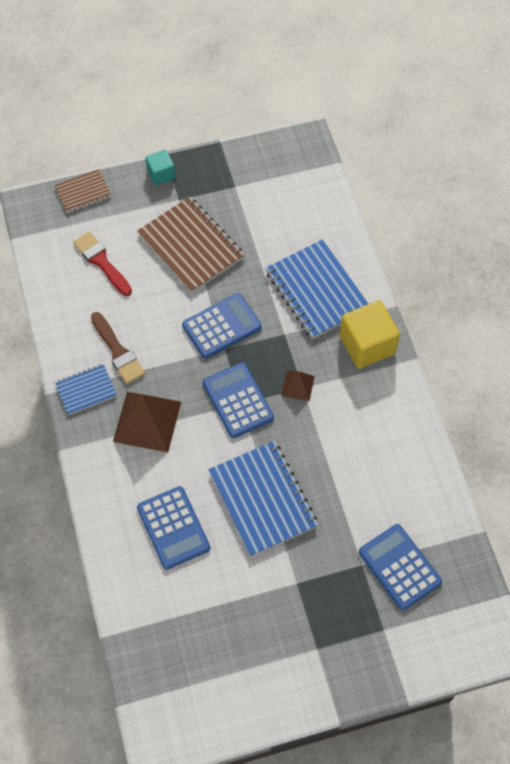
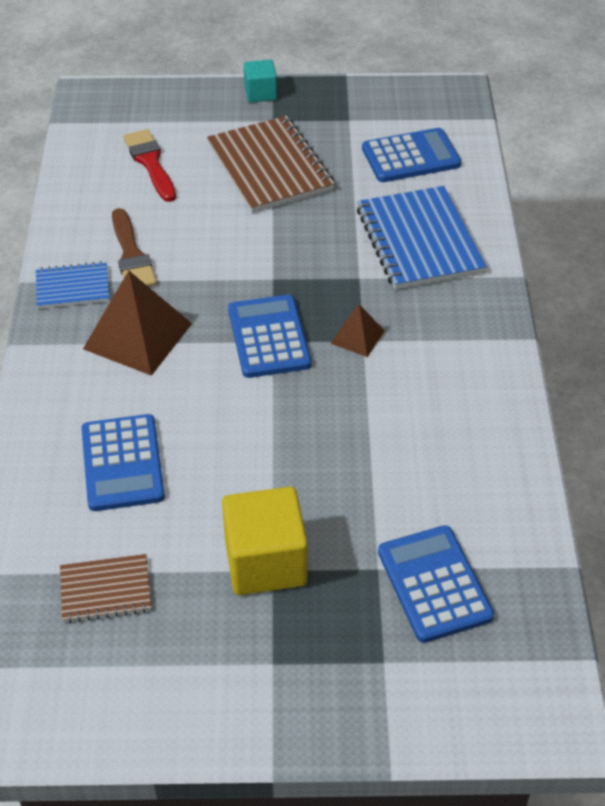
camera: 15 degrees right, 15 degrees down
brown notebook [55,169,111,213] -> brown notebook moved to [60,554,151,623]
blue calculator [182,293,262,359] -> blue calculator moved to [362,128,461,182]
blue notebook [209,441,318,557] -> none
yellow cube [339,300,400,369] -> yellow cube moved to [222,487,308,595]

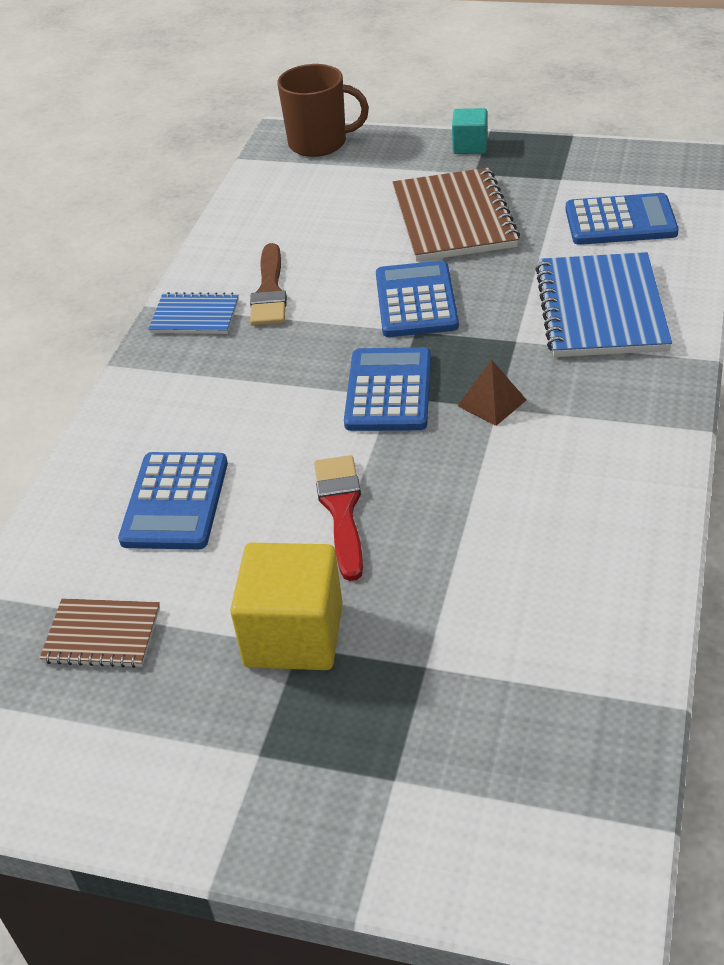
camera: 20 degrees right, 5 degrees down
brown pyramid [83,271,192,376] -> none
red brush [123,129,176,202] -> red brush moved to [314,455,363,581]
blue calculator [378,525,494,643] -> blue calculator moved to [376,261,459,337]
none -> brown mug [277,64,369,157]

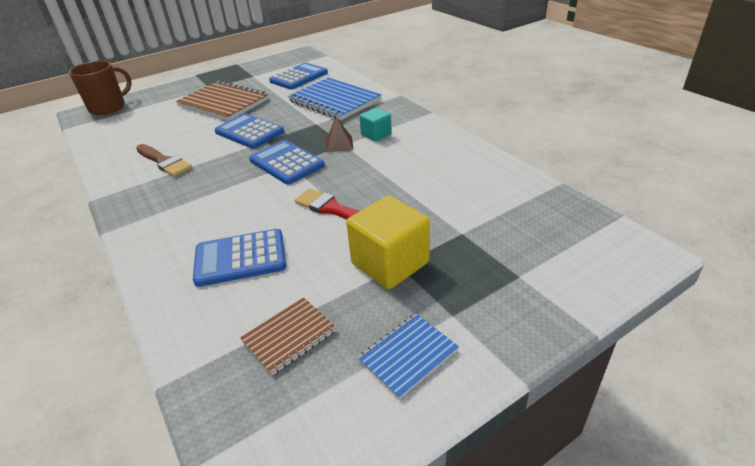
camera: 50 degrees left, 5 degrees down
blue calculator [118,452,228,549] -> blue calculator turned 120 degrees clockwise [193,229,286,287]
blue notebook [149,292,239,334] -> blue notebook moved to [358,314,459,399]
turquoise cube [452,108,487,154] -> turquoise cube moved to [359,108,392,142]

